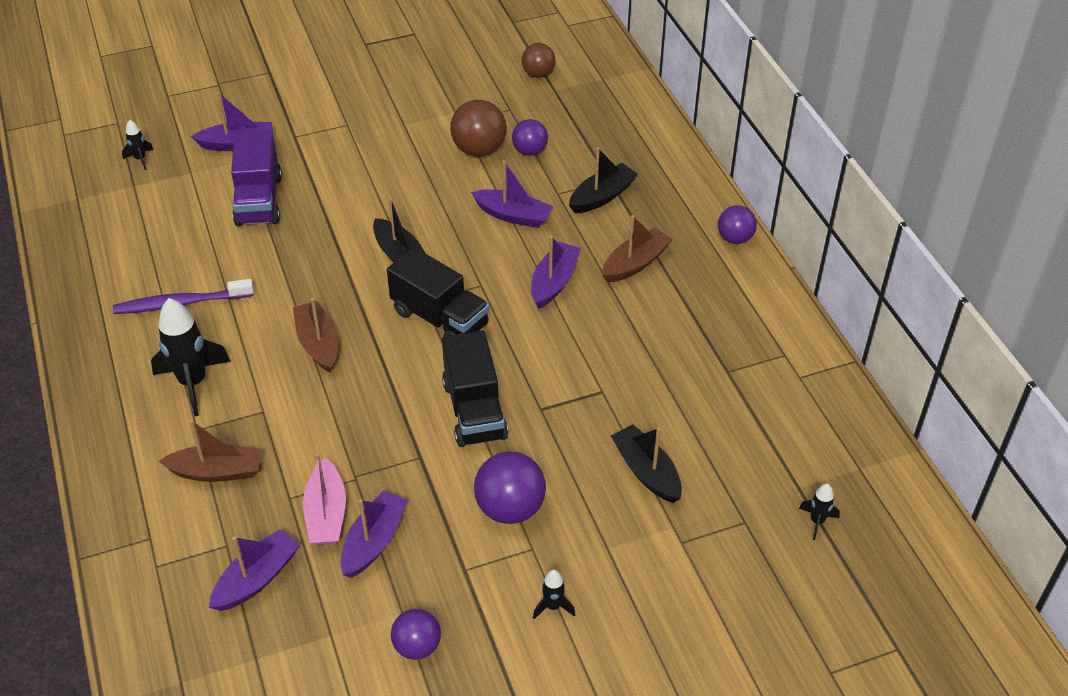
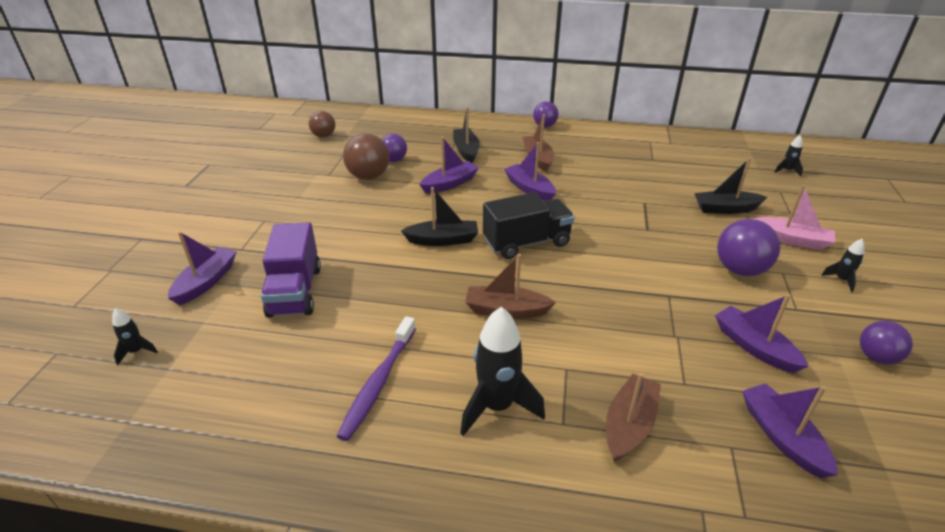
camera: 60 degrees left, 10 degrees down
purple truck [231,131,282,226] -> purple truck turned 60 degrees clockwise [261,222,321,318]
pink boat [303,453,346,545] -> pink boat moved to [753,185,835,250]
black truck [442,330,508,447] -> none

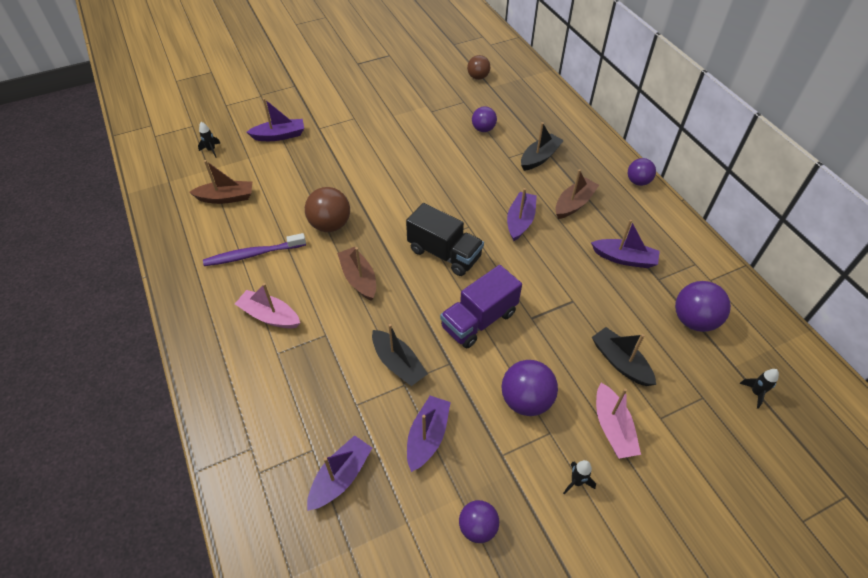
camera: 55 degrees right, 15 degrees up
purple truck [261,222,321,318] -> purple truck moved to [440,265,522,348]
brown ball [343,133,389,180] -> brown ball moved to [305,187,350,232]
black boat [401,187,478,246] -> black boat moved to [372,324,428,386]
purple boat [419,137,479,194] -> purple boat moved to [591,220,660,268]
black rocket [460,307,545,436] -> pink boat [235,283,300,329]
brown boat [606,373,661,462] -> brown boat moved to [189,160,252,204]
none -> purple ball [675,281,731,332]

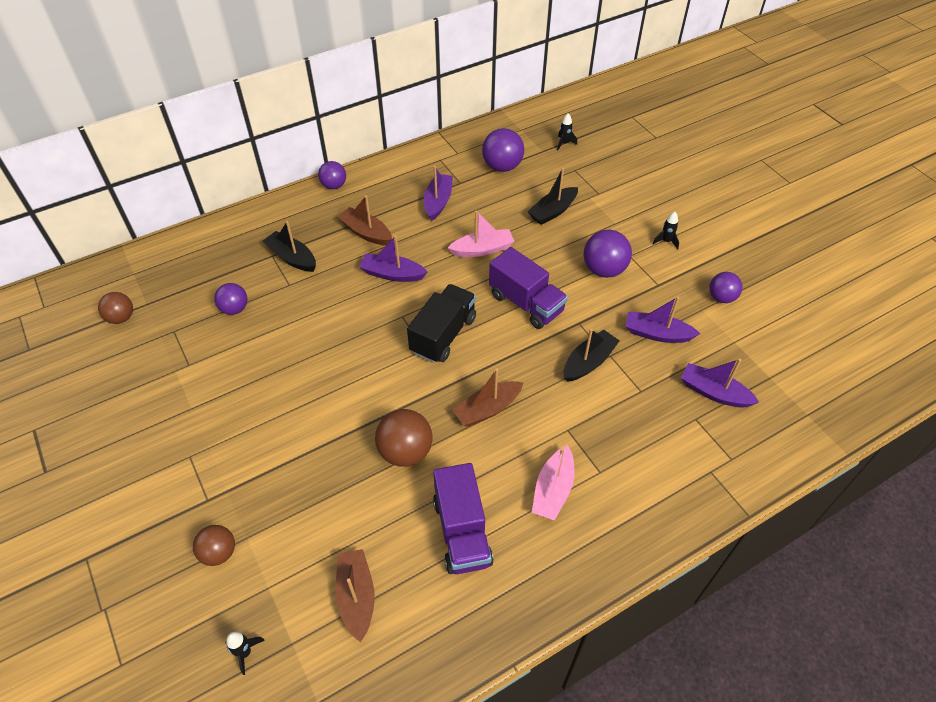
camera: 95 degrees left, 0 degrees up
purple toothbrush [203,233,306,266] -> purple truck [433,463,494,574]
purple boat [247,98,304,141] -> brown ball [193,525,235,566]
pink boat [596,383,641,459] -> pink boat moved to [448,211,515,257]

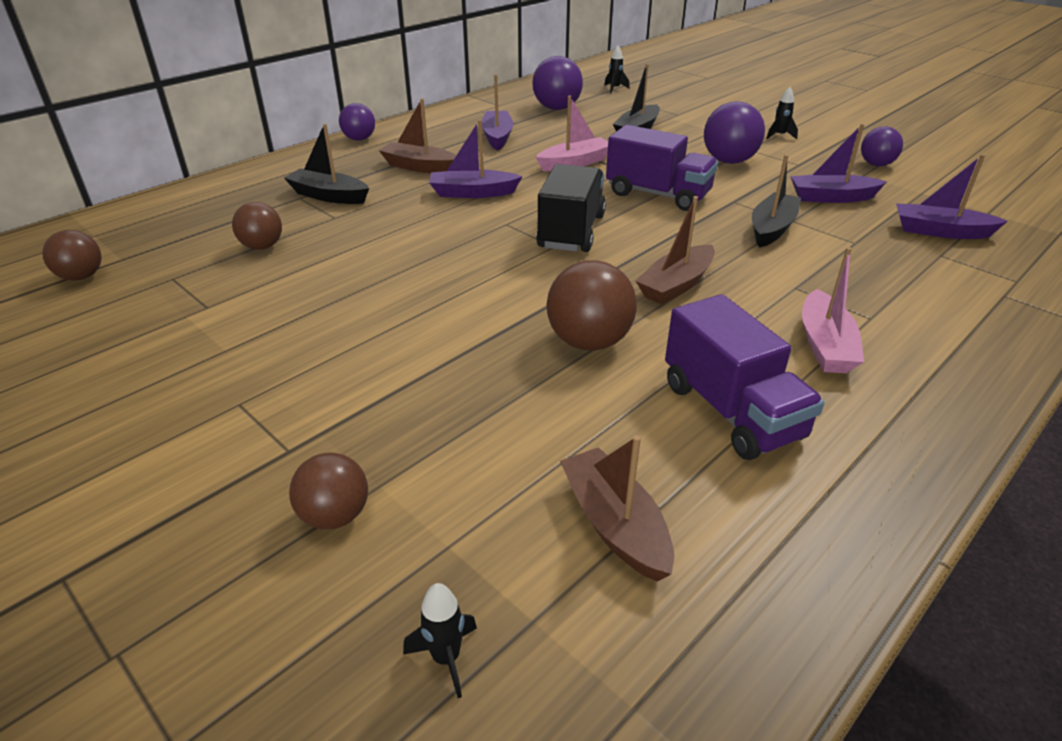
camera: 15 degrees left, 15 degrees down
purple ball [214,283,248,315] -> brown ball [232,202,282,250]

